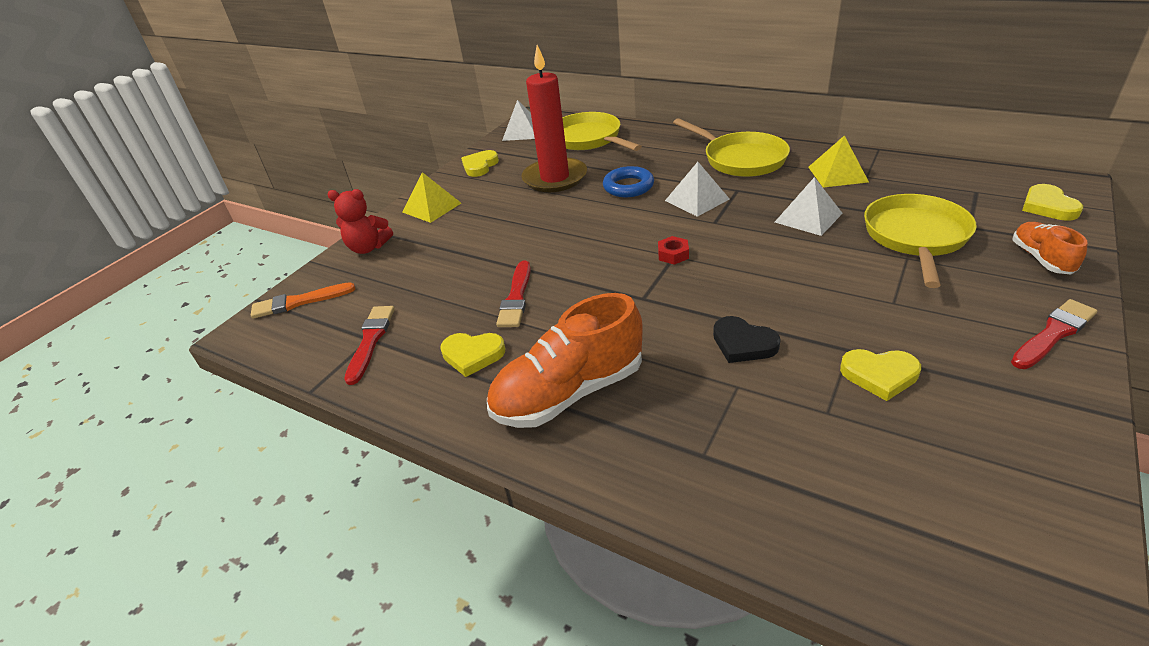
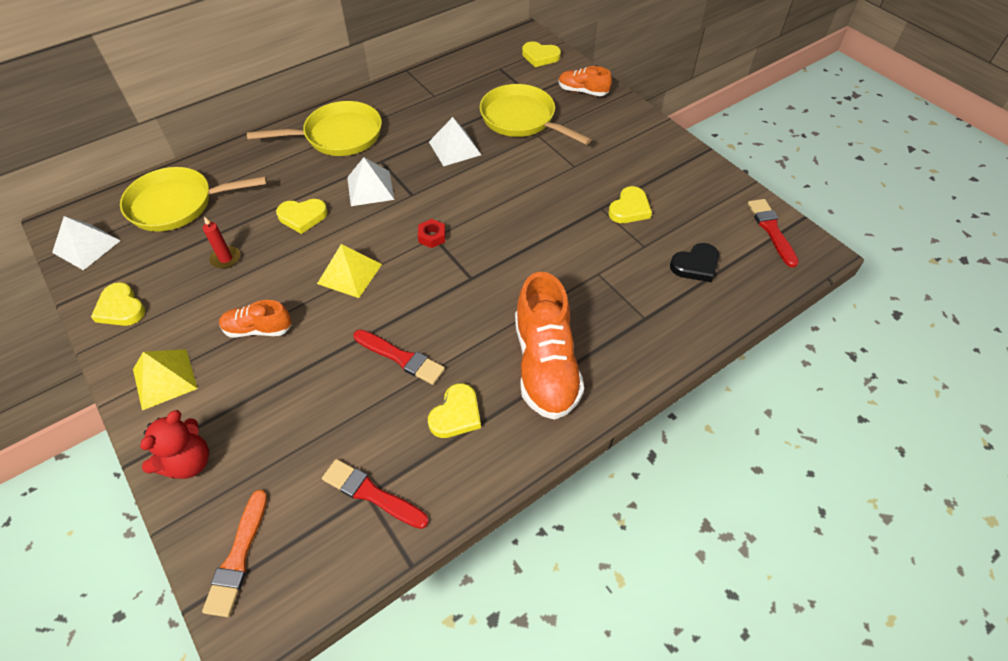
camera: 70 degrees left, 15 degrees up
red candle [522,45,587,192] -> red candle [203,217,240,269], size x0.40
blue ring [603,166,654,197] -> yellow heart [276,199,328,234]
black heart [713,316,781,363] -> black heart moved to [670,243,719,282]
yellow pyramid [808,135,869,188] -> yellow pyramid moved to [317,244,382,298]
red brush [1011,299,1097,369] -> red brush moved to [748,199,799,268]
none -> orange shoe [219,300,292,338]

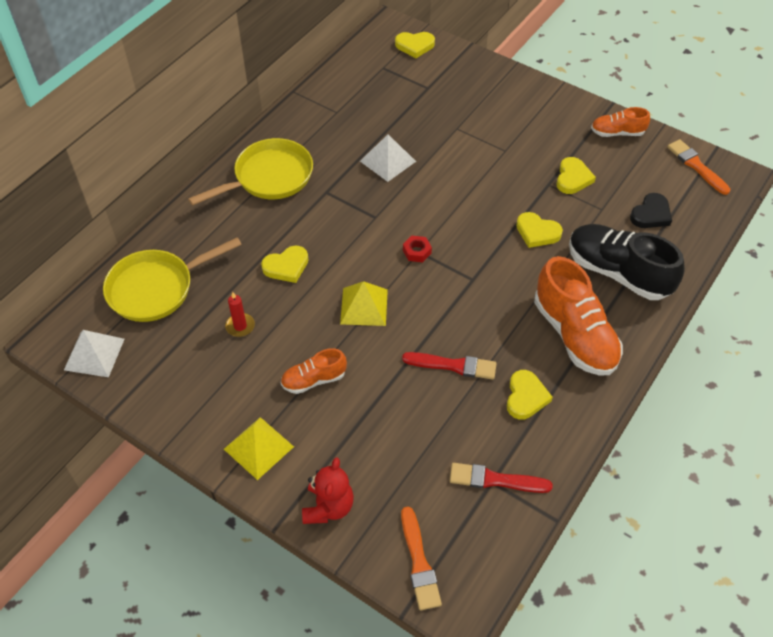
camera: 20 degrees left, 0 degrees up
yellow heart [91,282,145,326] -> yellow heart moved to [516,212,563,248]
white pyramid [347,157,394,206] -> none
yellow pan [480,84,592,145] -> none
orange shoe [558,66,612,96] -> orange shoe moved to [591,107,650,137]
red brush [748,199,799,268] -> orange brush [667,139,730,195]
none -> black shoe [569,224,685,300]

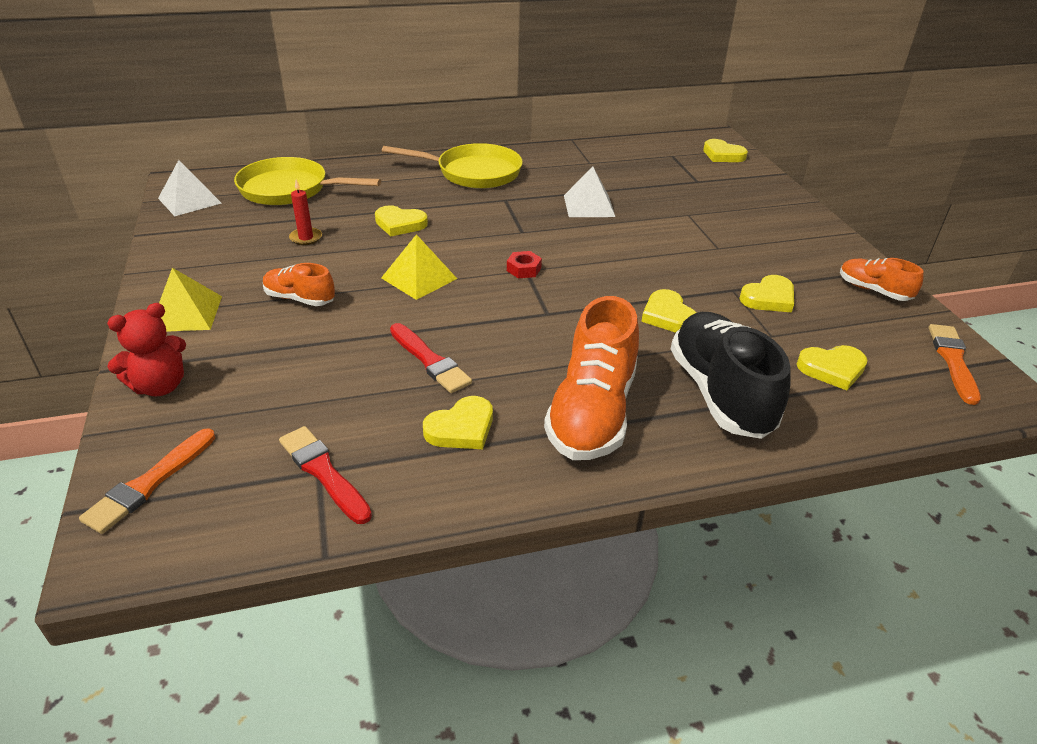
camera: 40 degrees right, 15 degrees down
black heart [630,193,672,228] -> yellow heart [797,345,868,390]

